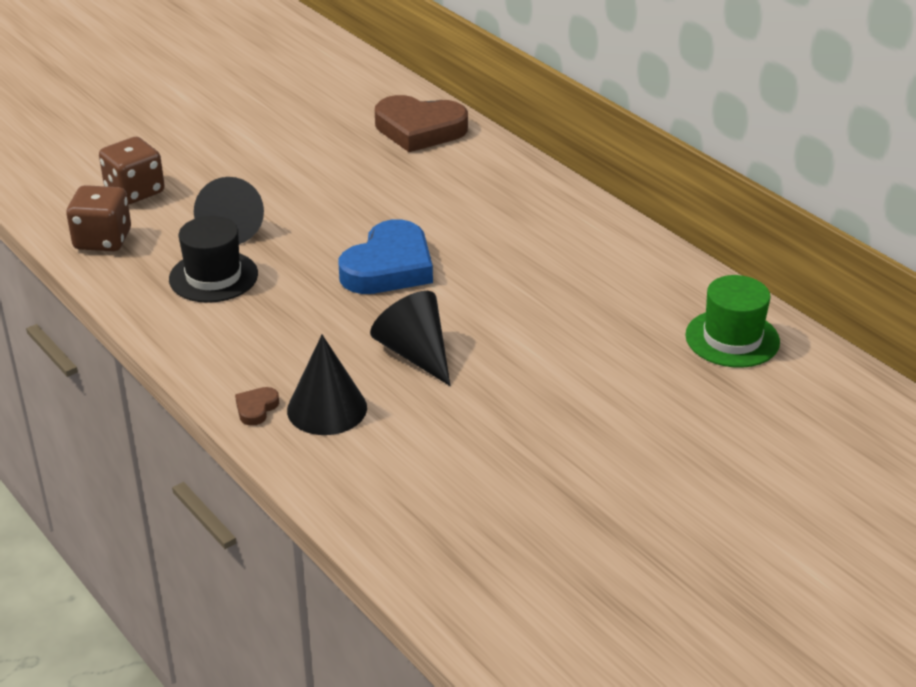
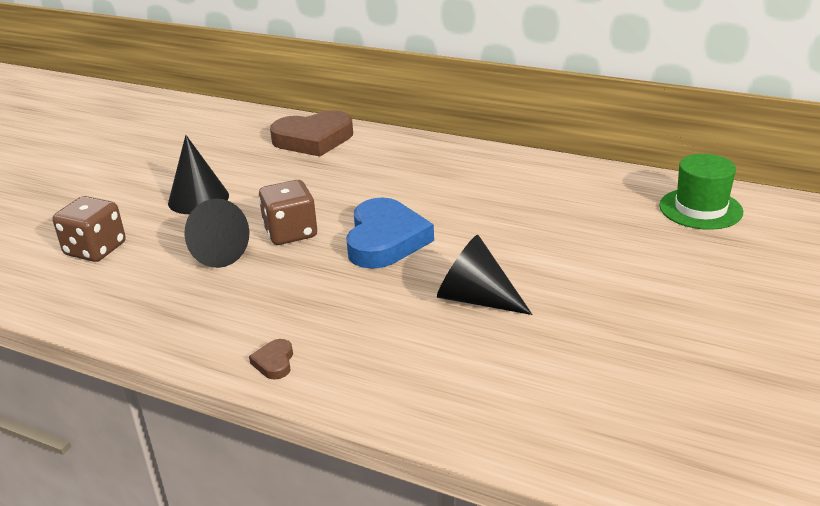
camera: 25 degrees left, 5 degrees down
brown dice [66,185,131,251] -> brown dice moved to [259,180,317,245]
black hat [169,216,258,303] -> none
brown heart [235,387,279,426] -> brown heart moved to [249,339,293,380]
black cone [287,335,367,435] -> black cone moved to [168,135,229,214]

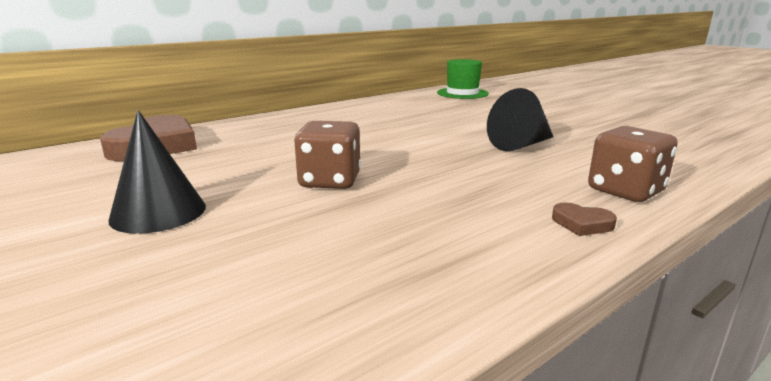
camera: 65 degrees left, 10 degrees down
brown dice [53,196,126,262] -> brown dice moved to [588,126,678,202]
black cone [184,199,249,268] -> none
blue heart [346,197,434,269] -> none

